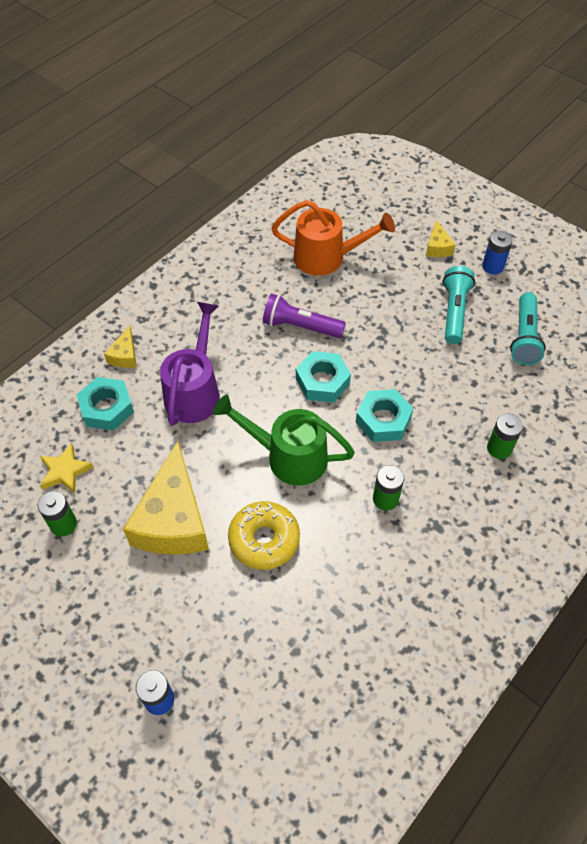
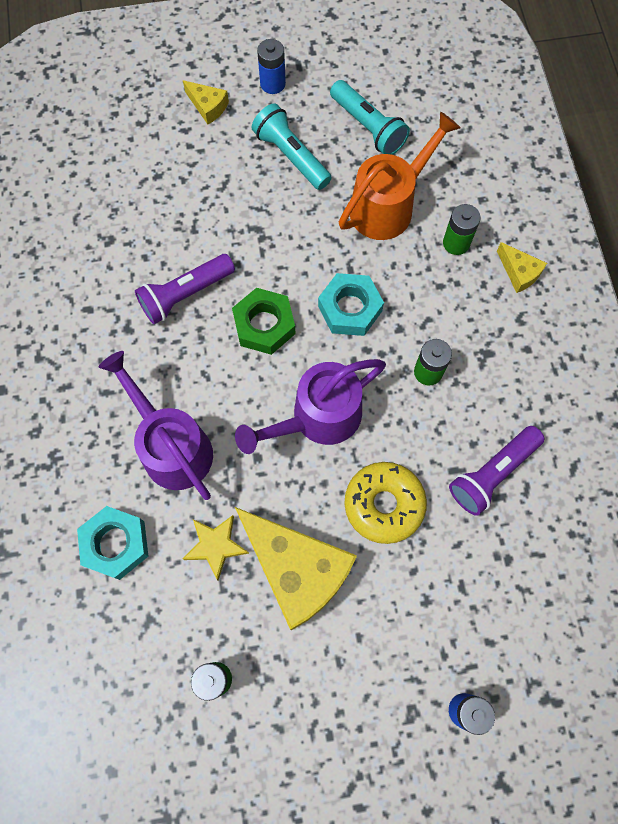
camera: 50 degrees left, 15 degrees up
yellow star [40,443,94,494] -> yellow star moved to [183,515,249,580]
yellow cheese [104,325,137,368] -> yellow cheese moved to [497,242,547,293]
green watering can [213,395,355,486] -> purple watering can [235,359,386,454]
orange watering can [271,200,395,276] -> orange watering can moved to [339,111,461,240]
turquoise nut [296,351,351,402] -> green nut [232,288,296,355]
none -> purple flashlight [449,426,544,516]

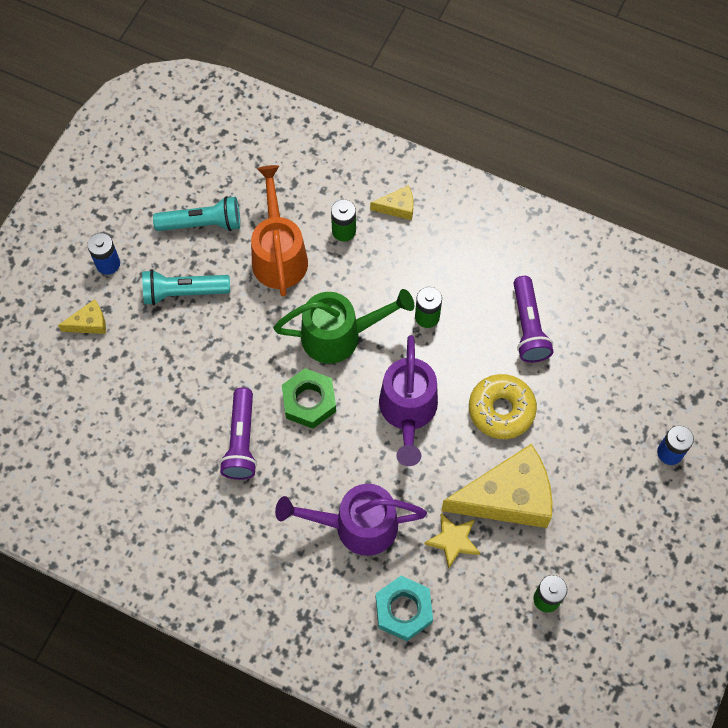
camera: 55 degrees left, 5 degrees down
turquoise nut [318,273,384,336] -> green watering can [273,289,414,364]

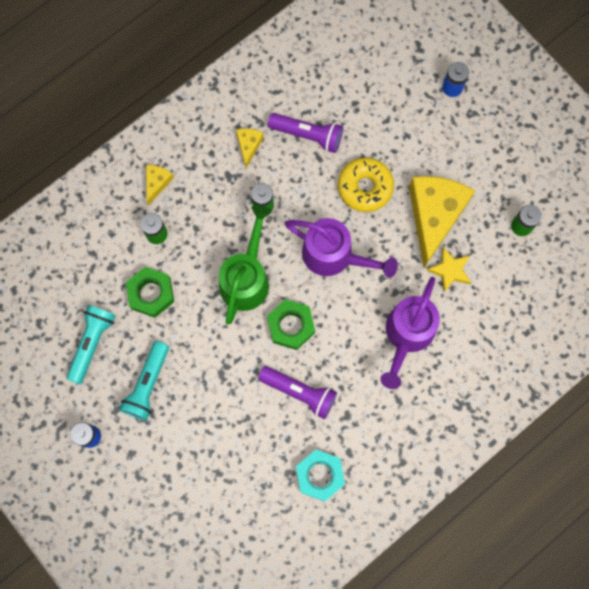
camera: 65 degrees left, 10 degrees up
yellow cheese [58,299,106,334] -> yellow cheese moved to [236,129,264,168]
orange watering can [251,165,308,296] -> green nut [126,267,174,318]
turquoise nut [376,576,433,641] -> turquoise nut moved to [296,449,345,501]

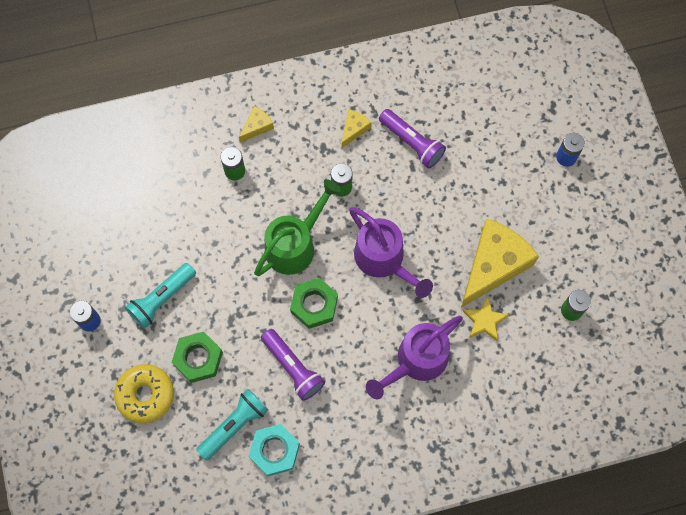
camera: 25 degrees right, 5 degrees down
turquoise flashlight [66,305,116,384] -> turquoise flashlight moved to [196,389,268,461]
green nut [126,267,174,318] -> green nut moved to [172,332,223,383]
yellow donut [338,158,394,212] -> yellow donut moved to [114,364,174,423]

